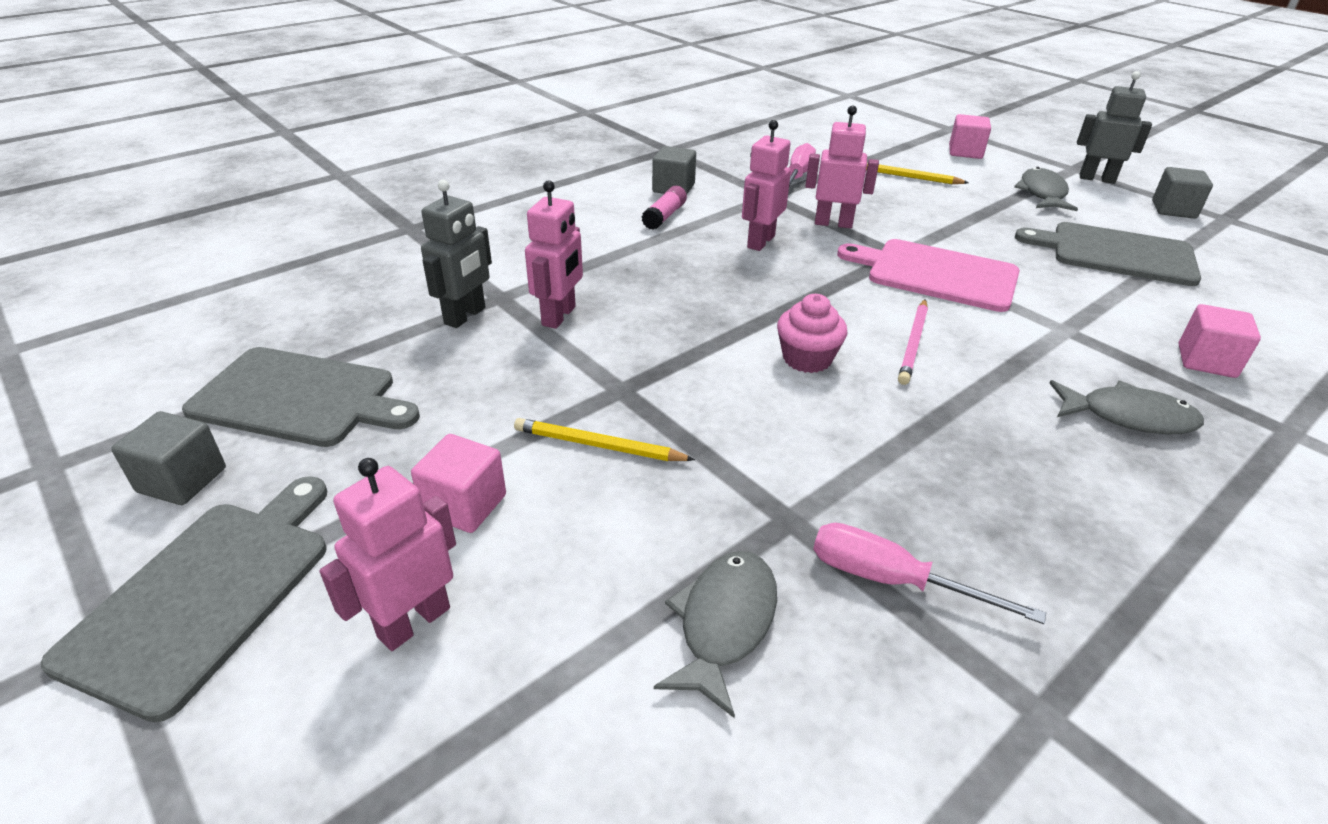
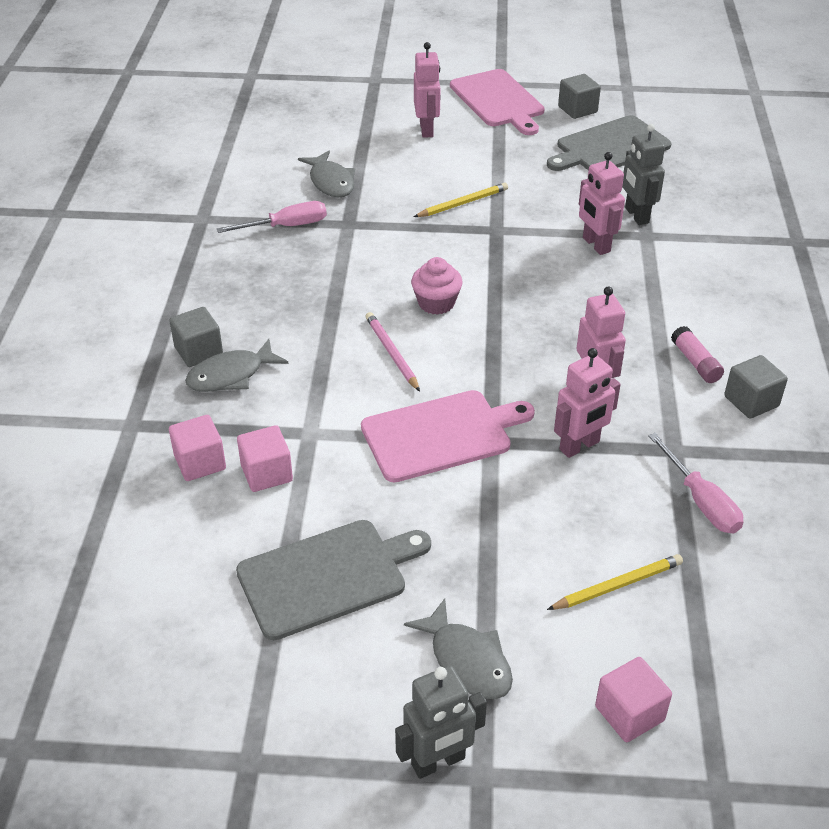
camera: 135 degrees right, 5 degrees up
grey cutting board [41,476,327,722] -> pink cutting board [450,69,545,135]
pink cube [411,434,506,533] -> pink cube moved to [237,425,293,492]
grey cube [1152,167,1213,219] -> grey cube moved to [169,307,223,367]

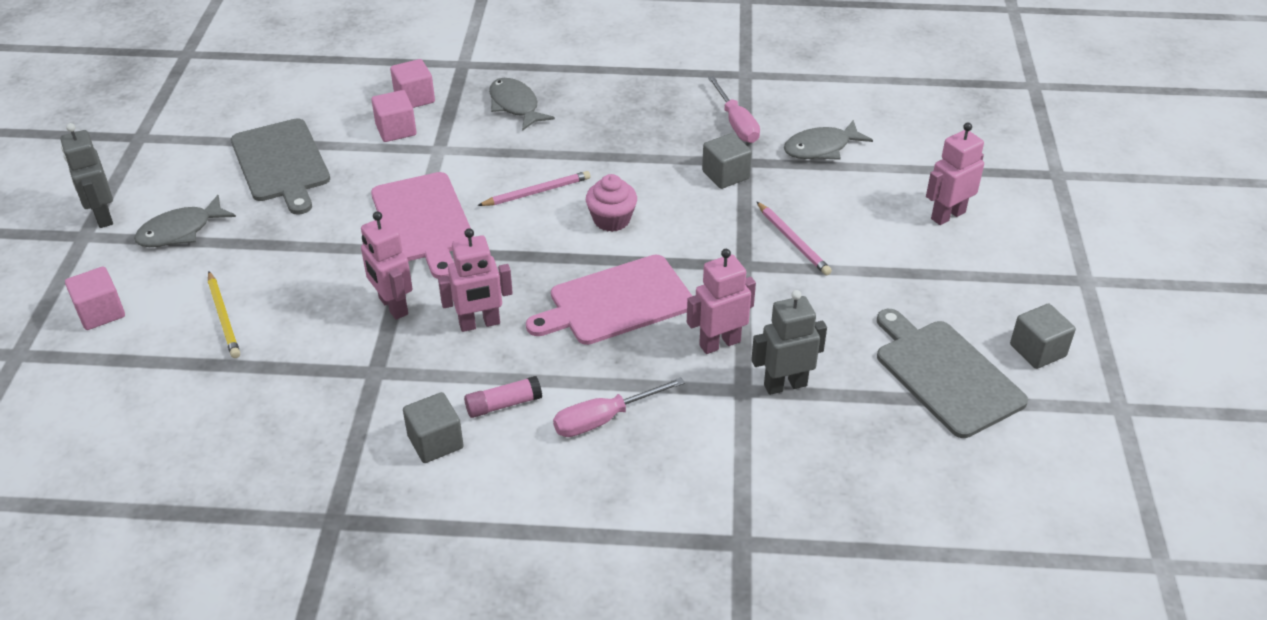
camera: 90 degrees right, 0 degrees up
grey cube [169,307,223,367] -> grey cube moved to [702,133,752,189]
pink robot [414,42,441,138] -> pink robot turned 150 degrees clockwise [926,123,984,225]
yellow pencil [414,183,508,217] -> pink pencil [757,202,832,276]
pink cutting board [450,69,545,135] -> pink cutting board moved to [526,254,692,345]
pink screwdriver [648,433,743,533] -> pink screwdriver moved to [553,377,685,437]

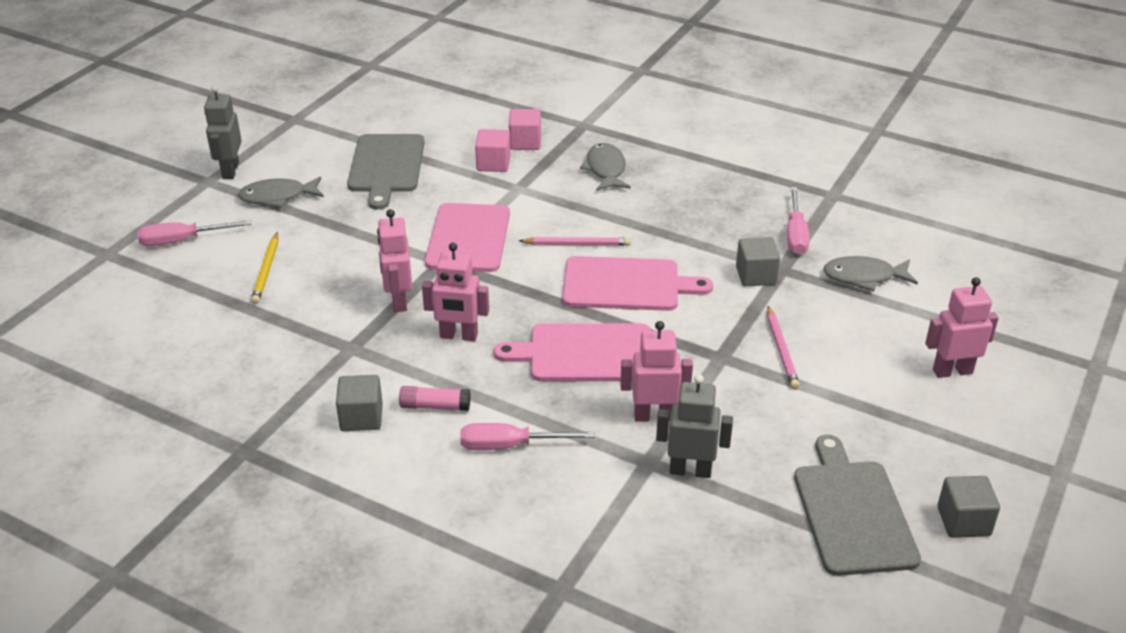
camera: 25 degrees right, 5 degrees down
pink cube [65,267,125,330] -> pink screwdriver [137,220,251,246]
pink cupcake [586,174,637,232] -> pink cutting board [563,256,713,311]

